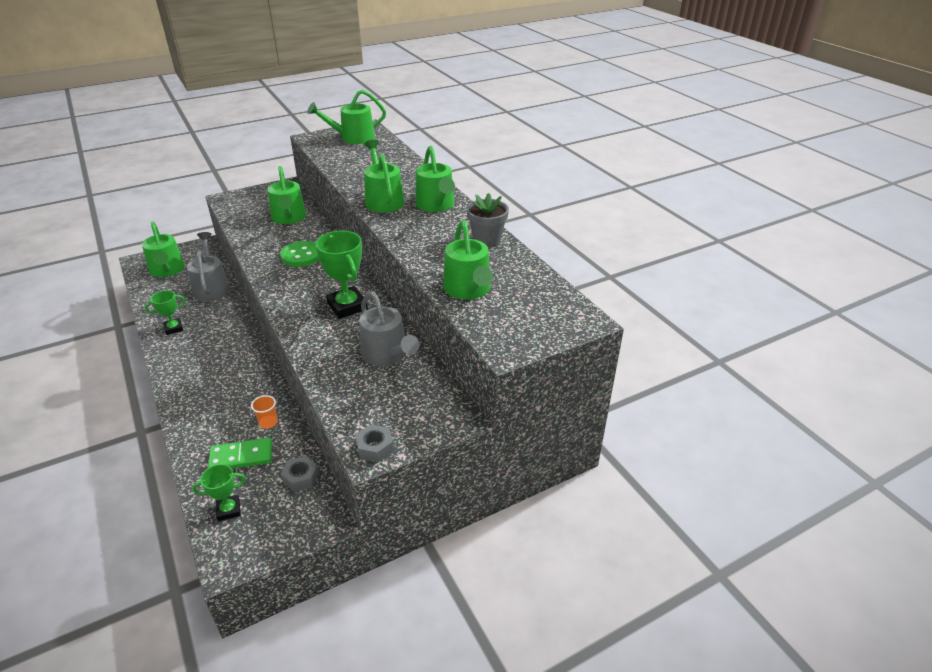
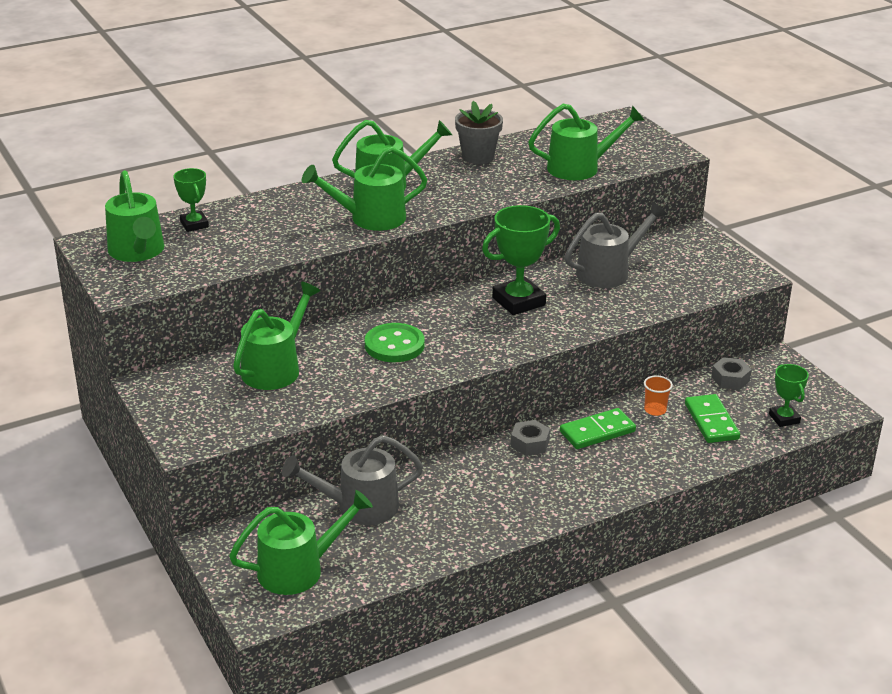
camera: 90 degrees left, 5 degrees down
green trophy [145,290,185,335] -> green trophy moved to [174,168,209,232]
green watering can [268,166,306,224] -> green watering can turned 45 degrees counterclockwise [233,282,320,390]
grey nut [355,424,394,463] -> grey nut moved to [511,420,550,456]
none -> green domino [560,408,636,449]

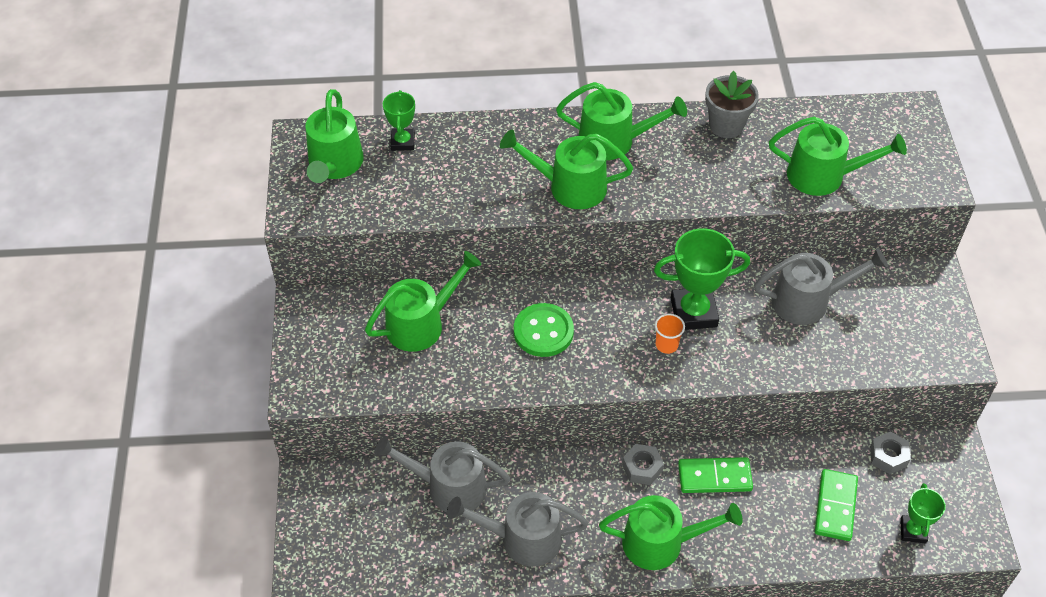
camera: 25 degrees right, 20 degrees up
green watering can [229,490,373,595] -> green watering can moved to [599,495,743,570]
orange cup [644,375,673,416] -> orange cup moved to [655,314,685,354]
none -> grey watering can [447,492,589,567]

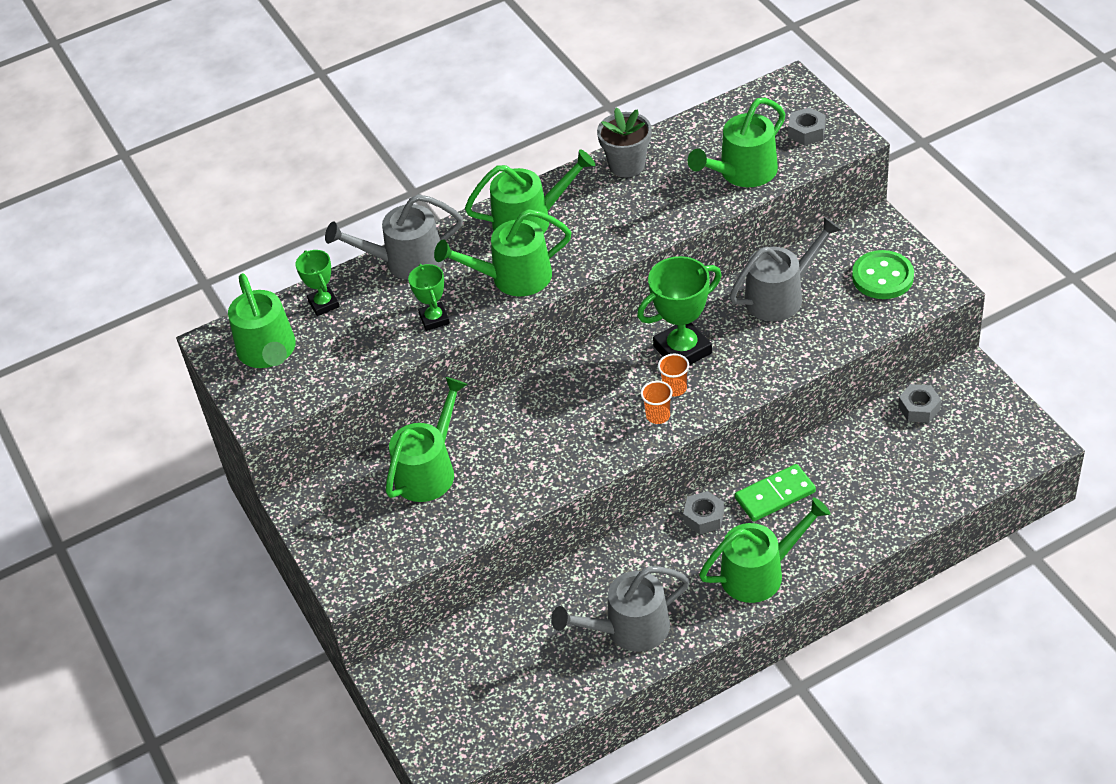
camera: 20 degrees left, 5 degrees down
grey watering can [374,436,510,513] -> grey watering can moved to [325,194,463,280]
green button [514,303,574,357] -> green button moved to [852,250,914,299]
green watering can [769,117,907,196] -> green watering can turned 150 degrees clockwise [688,98,785,187]
green domino [815,469,858,541] -> none
green trophy [900,483,946,543] -> green trophy moved to [408,264,450,331]
none -> orange cup [641,381,673,424]
none -> grey nut [788,107,826,145]

